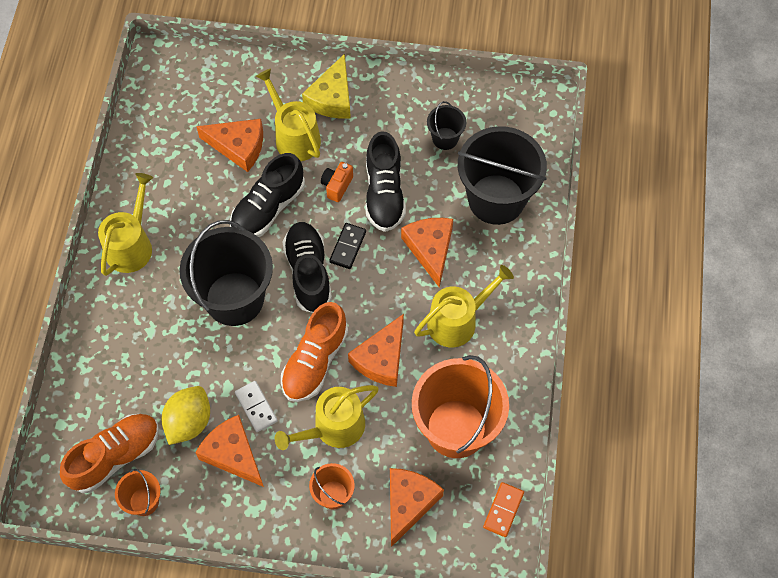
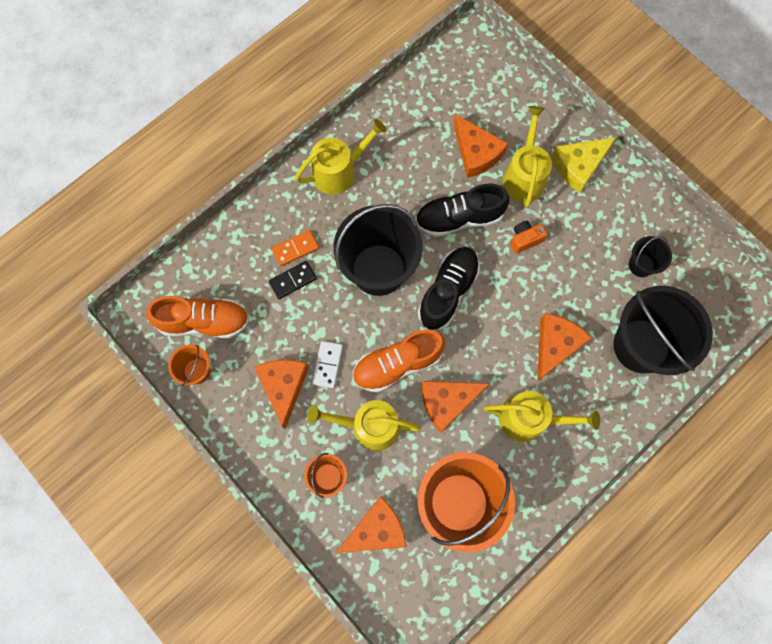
camera: 40 degrees right, 10 degrees up
yellow lemon [161,386,210,445] -> none
black domino [329,223,366,269] -> black domino moved to [269,261,317,299]
black shoe [366,131,406,232] -> none
orange domino [483,482,524,537] -> orange domino moved to [272,230,319,266]

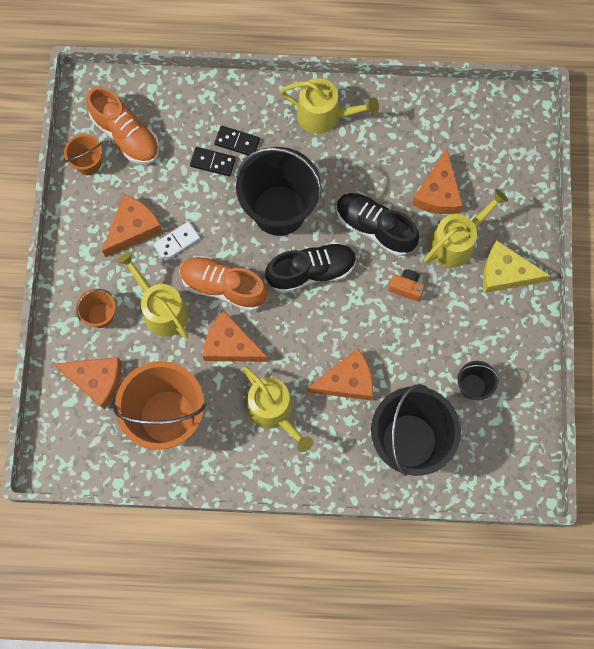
camera: 45 degrees right, 0 degrees up
orange domino [272,230,319,266] -> black domino [214,126,260,155]

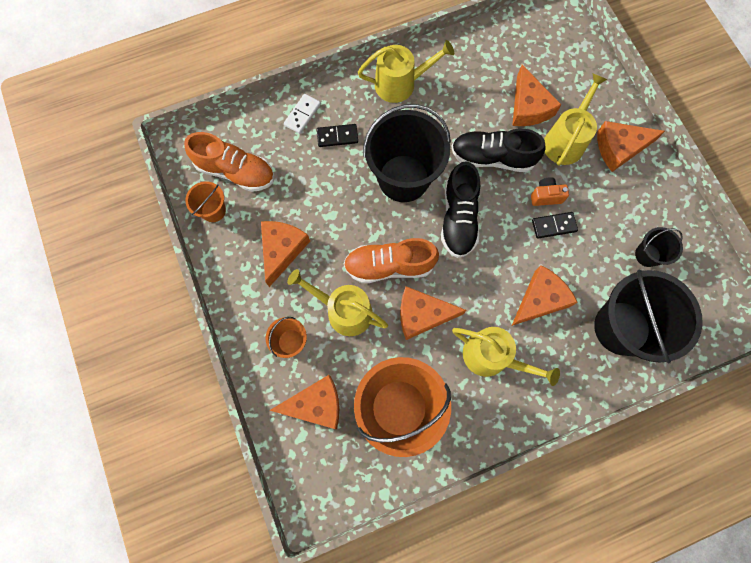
camera: 25 degrees left, 0 degrees up
white domino [153,221,200,261] -> white domino moved to [284,94,321,134]
black domino [190,147,236,176] -> black domino moved to [532,212,578,239]
black shoe [265,242,357,293] -> black shoe turned 135 degrees clockwise [441,161,480,258]
yellow cheese [483,240,551,293] -> orange cheese [597,121,665,172]

